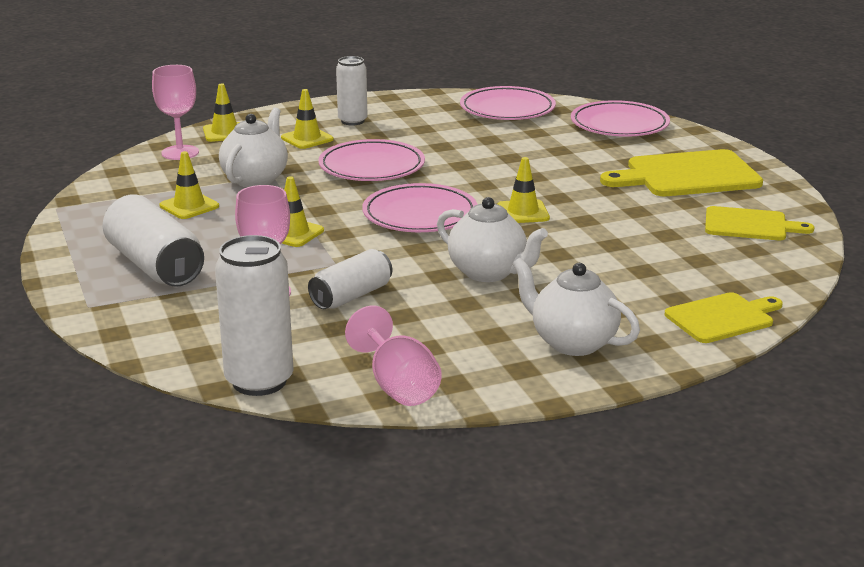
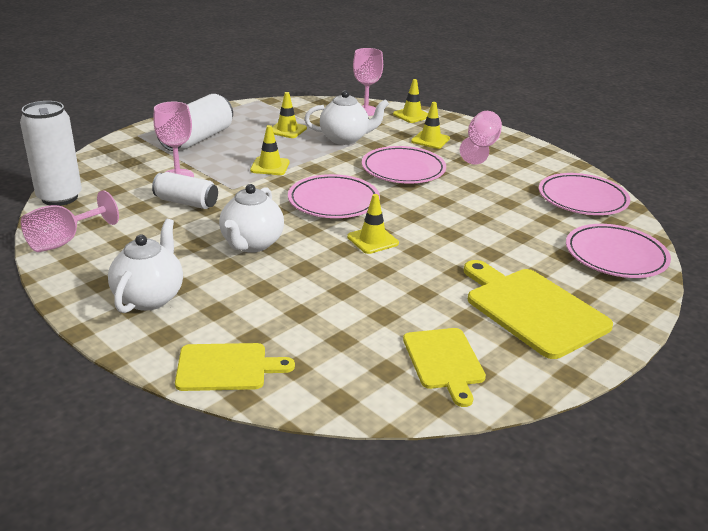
camera: 65 degrees right, 5 degrees up
white can [336,56,368,126] -> pink goblet [460,111,502,164]
yellow cutting board [665,292,783,343] -> yellow cutting board turned 45 degrees counterclockwise [175,343,295,391]

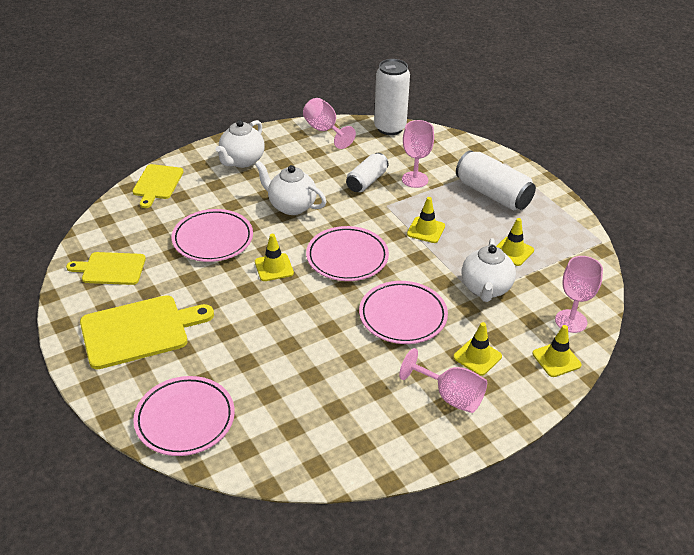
camera: 105 degrees right, 10 degrees up
white teapot [108,219,183,313] -> white teapot turned 90 degrees clockwise [216,120,265,168]
pink plate [539,173,630,215] -> pink plate moved to [172,209,253,262]

